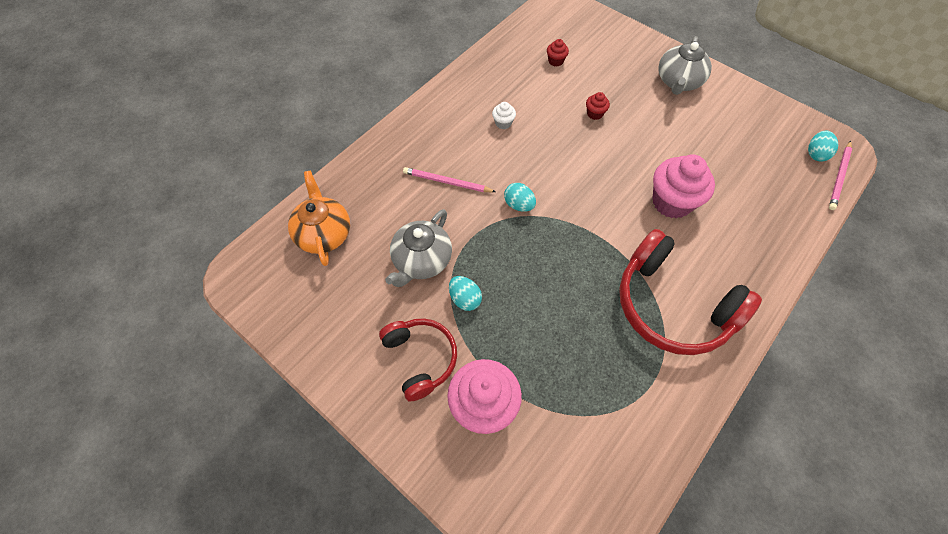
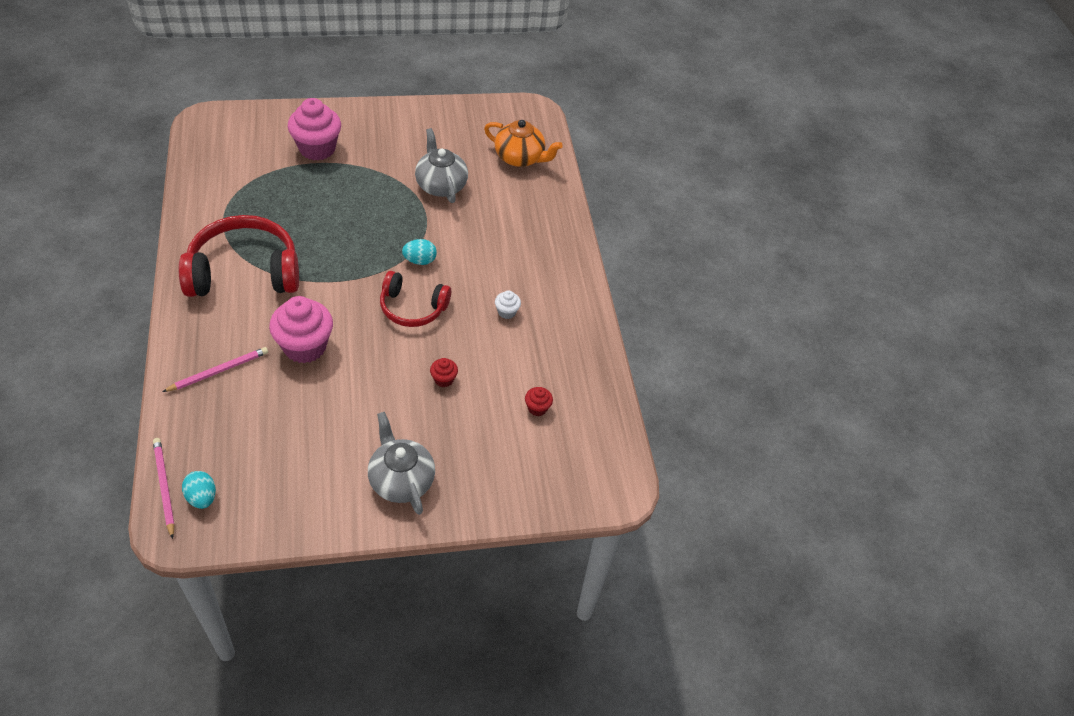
camera: 125 degrees right, 10 degrees down
red headphones [379,318,457,402] -> red headphones moved to [380,271,451,327]
pink pencil [403,167,496,192] -> pink pencil moved to [162,347,268,392]
turquoise egg [449,276,482,311] -> none

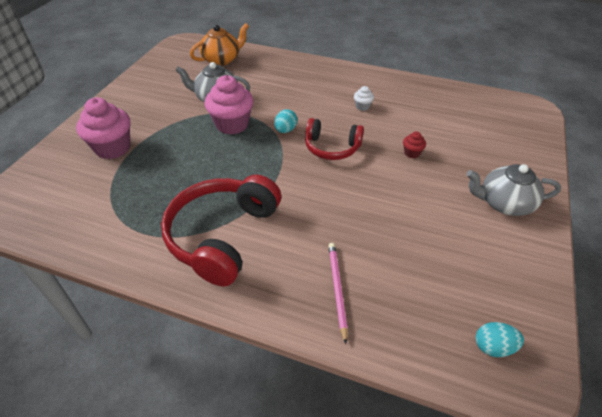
camera: 55 degrees left, 5 degrees down
pink pencil [153,438,175,539] -> none
pink cupcake [269,296,333,363] -> pink cupcake moved to [205,75,253,135]
red headphones [380,271,451,327] -> red headphones turned 60 degrees clockwise [305,118,364,160]
red cupcake [525,387,553,416] -> none

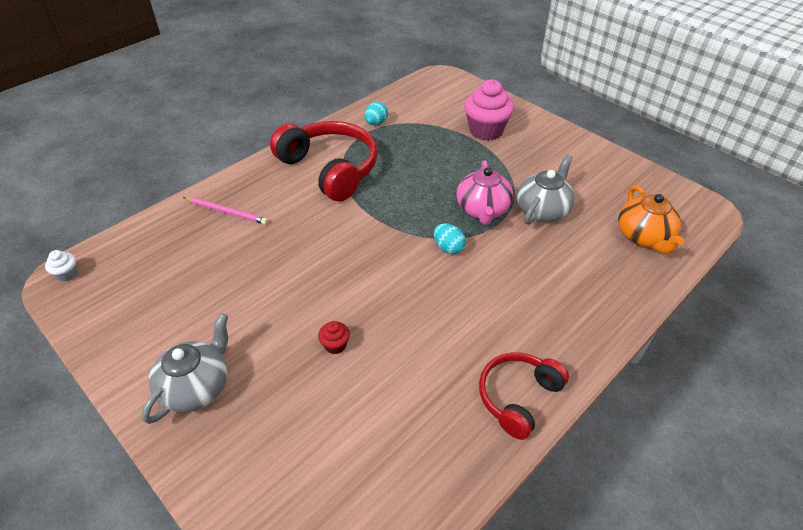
camera: 115 degrees right, 0 degrees up
pink cupcake [205,75,253,135] -> pink teapot [456,160,513,225]
red headphones [305,118,364,160] -> red headphones moved to [479,352,569,440]
white cupcake [354,86,374,111] -> white cupcake moved to [45,250,78,282]
turquoise egg [476,322,524,357] -> turquoise egg moved to [365,102,388,126]

